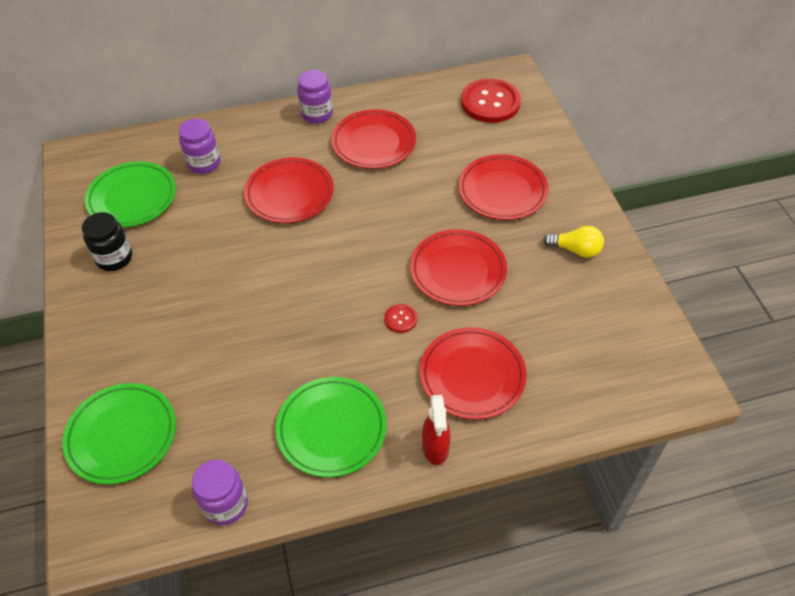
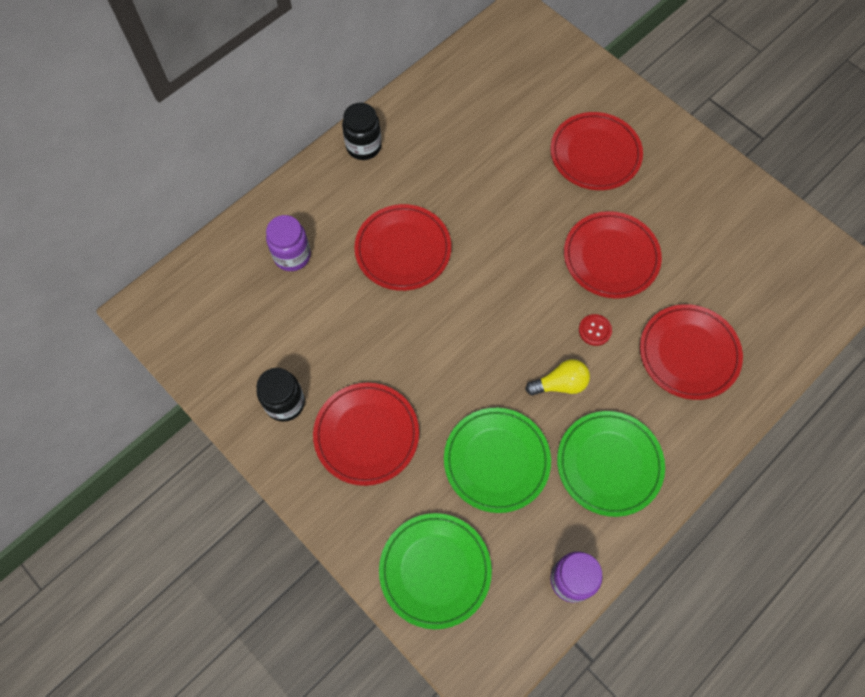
camera: 30 degrees left, 15 degrees up
green plate [85,161,176,227] -> green plate moved to [444,408,551,513]
purple jar [297,70,333,124] -> black jar [342,103,382,160]
red plate [331,109,416,169] -> red plate moved to [313,383,419,486]
red spray bottle [422,395,451,465] -> none
red button [461,78,521,123] -> none
yellow light bulb [543,226,604,258] -> yellow light bulb moved to [526,359,590,396]

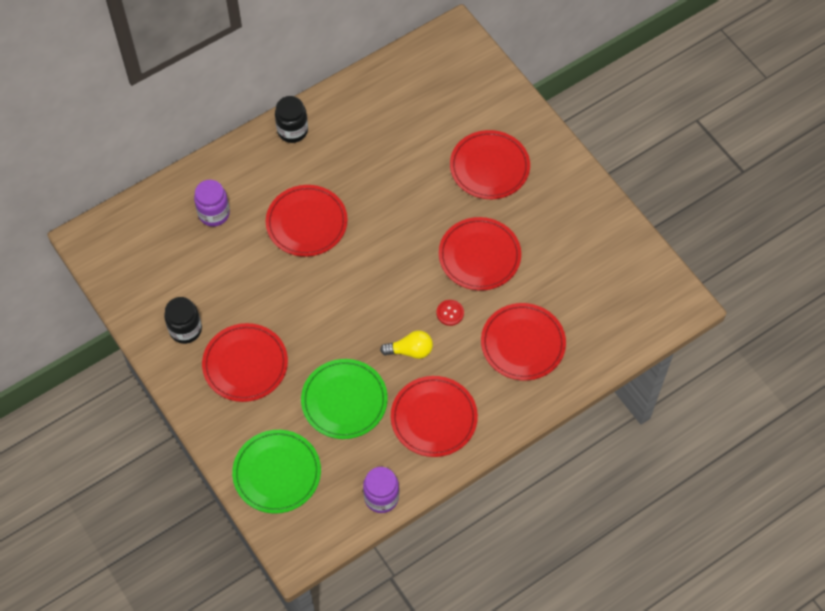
camera: 10 degrees right, 5 degrees down
green plate [557,411,665,517] -> red plate [391,376,478,457]

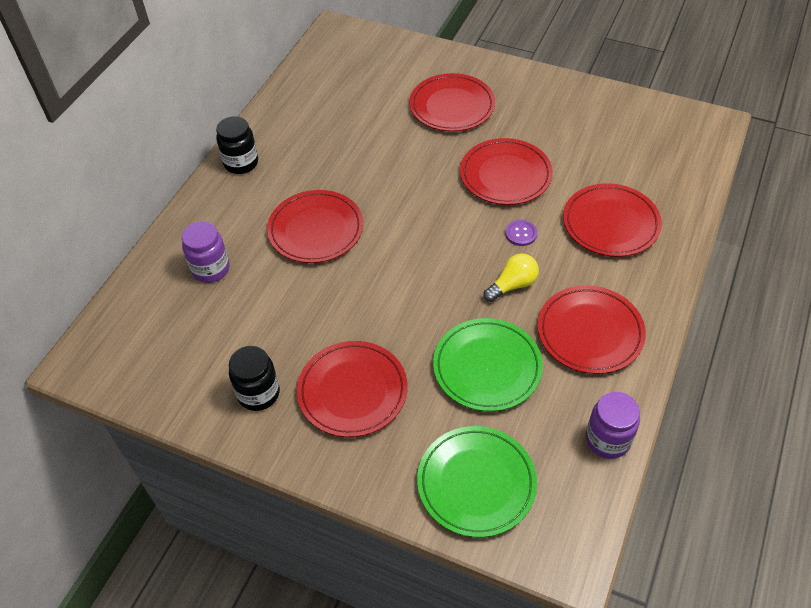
camera: 30 degrees left, 10 degrees down
red button [437,300,464,326] -> purple button [505,220,537,246]

